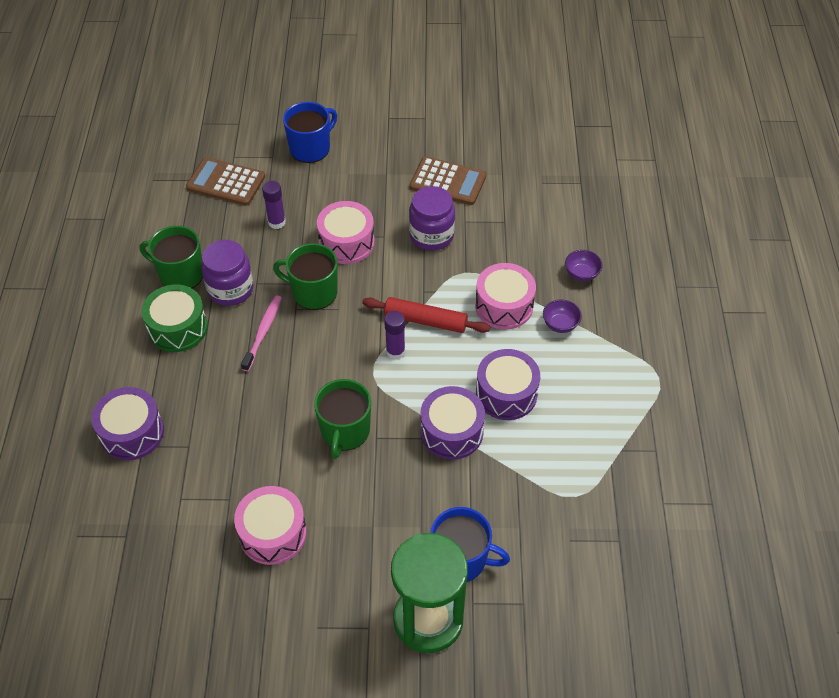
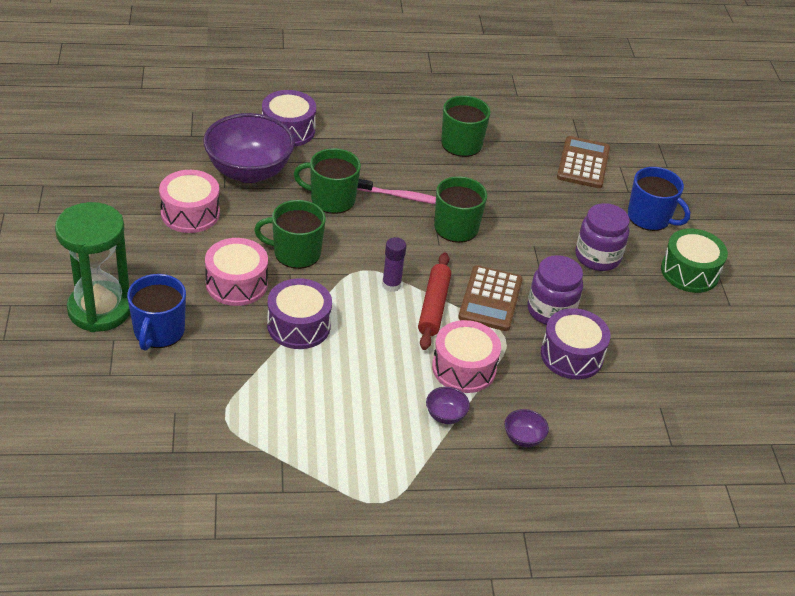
camera: 80 degrees right, 10 degrees down
green drum [141,285,208,352] -> green drum moved to [661,229,728,293]
purple jar [201,240,254,306] -> purple jar moved to [575,203,630,271]
purple glue stick [262,181,286,229] -> none
pink drum [317,201,375,264] -> pink drum moved to [205,238,268,306]
brown calculator [410,156,486,205] -> brown calculator moved to [458,265,523,331]
purple drum [476,349,540,420] -> purple drum moved to [541,308,611,379]
none -> purple bowl [203,113,295,183]
none -> green mug [294,148,361,214]

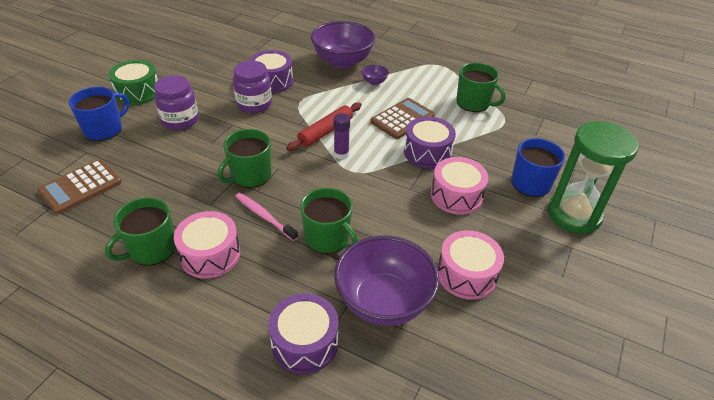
camera: 145 degrees left, 0 degrees up
green mug [254,200,326,269] -> green mug moved to [456,63,506,112]
pink drum [432,320,501,393] -> pink drum moved to [174,211,240,279]
brown calculator [458,265,523,331] -> brown calculator moved to [370,98,435,139]
purple bowl [505,409,549,447] -> purple bowl [311,21,375,69], size x2.44
blue mug [628,167,690,231] -> blue mug turned 60 degrees clockwise [69,87,129,141]

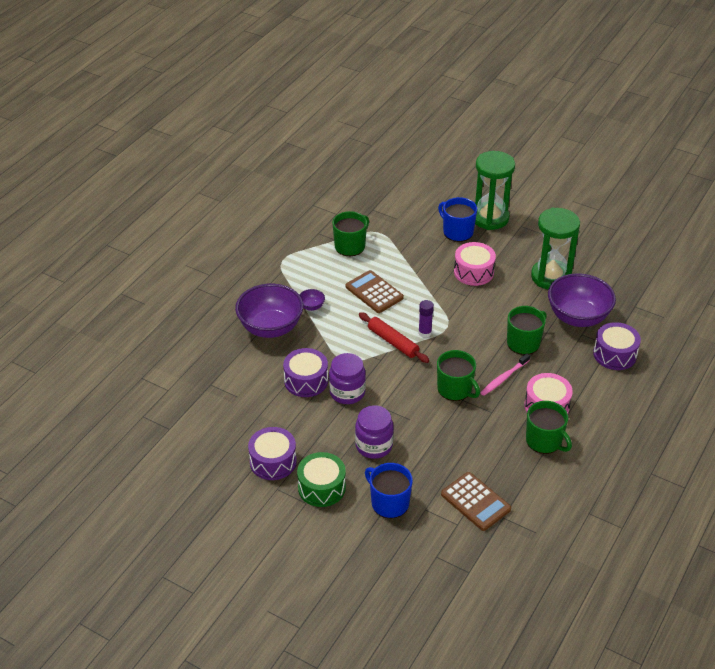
camera: 85 degrees left, 0 degrees up
purple drum [404,116,456,168] -> purple drum moved to [248,427,297,480]
pink drum [438,230,504,300] -> green hourglass [531,208,580,290]

